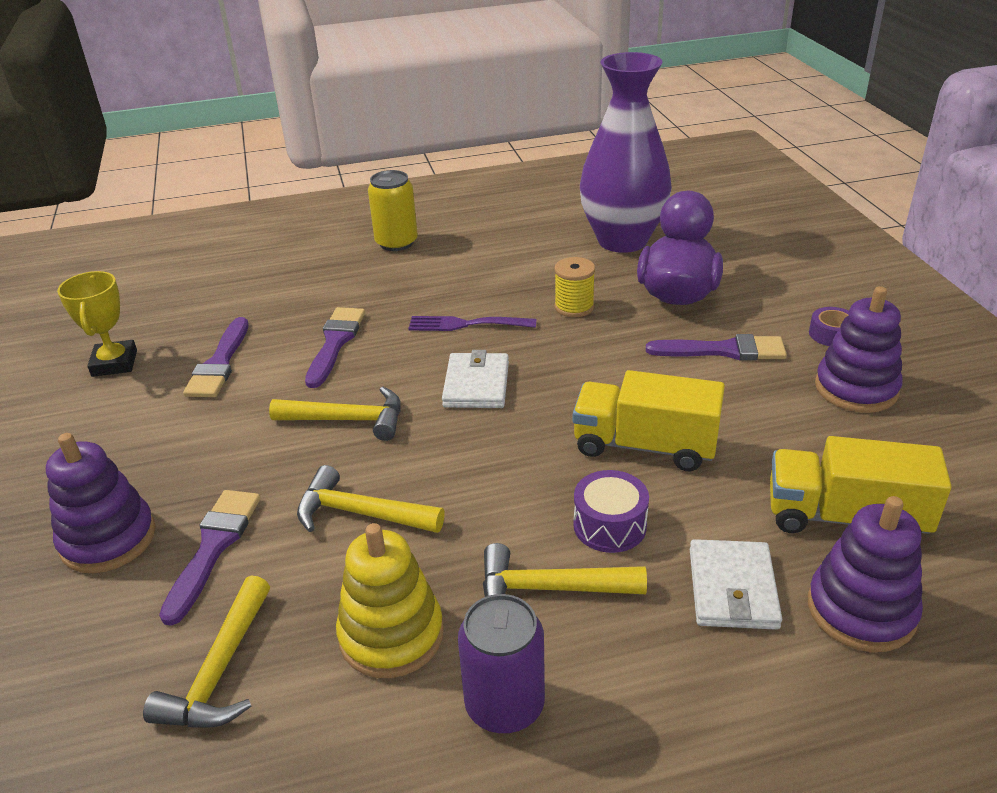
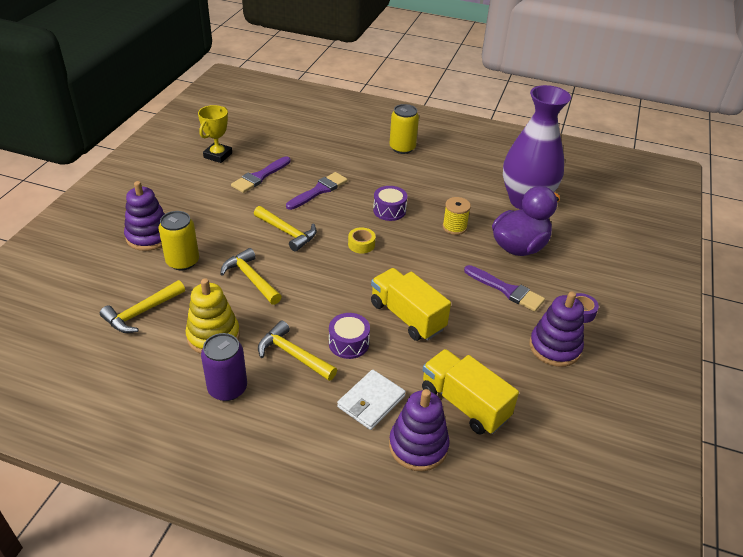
camera: 30 degrees right, 5 degrees up
purple brush [159,490,261,626] -> yellow can [159,211,199,270]
purple fork [408,316,537,331] -> purple drum [373,186,407,221]
white wallet [442,350,509,408] -> yellow tape [348,227,376,254]

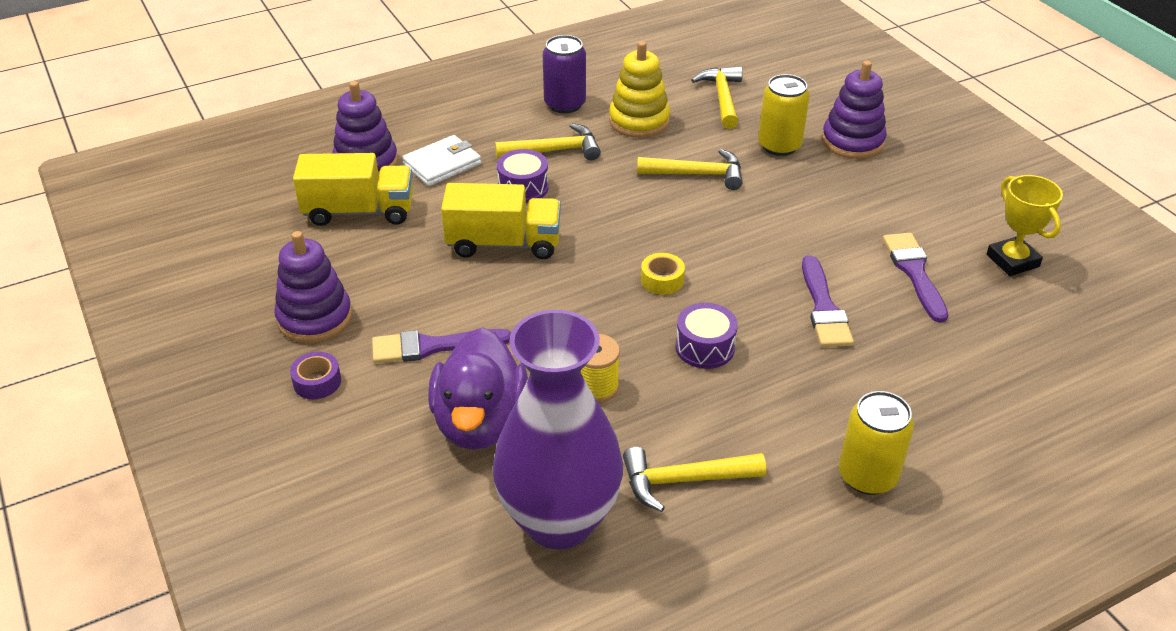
camera: 135 degrees right, 0 degrees up
yellow hammer [254,206,317,252] -> yellow hammer moved to [623,447,766,512]
white wallet [337,370,406,430] -> white wallet turned 60 degrees clockwise [402,135,481,186]

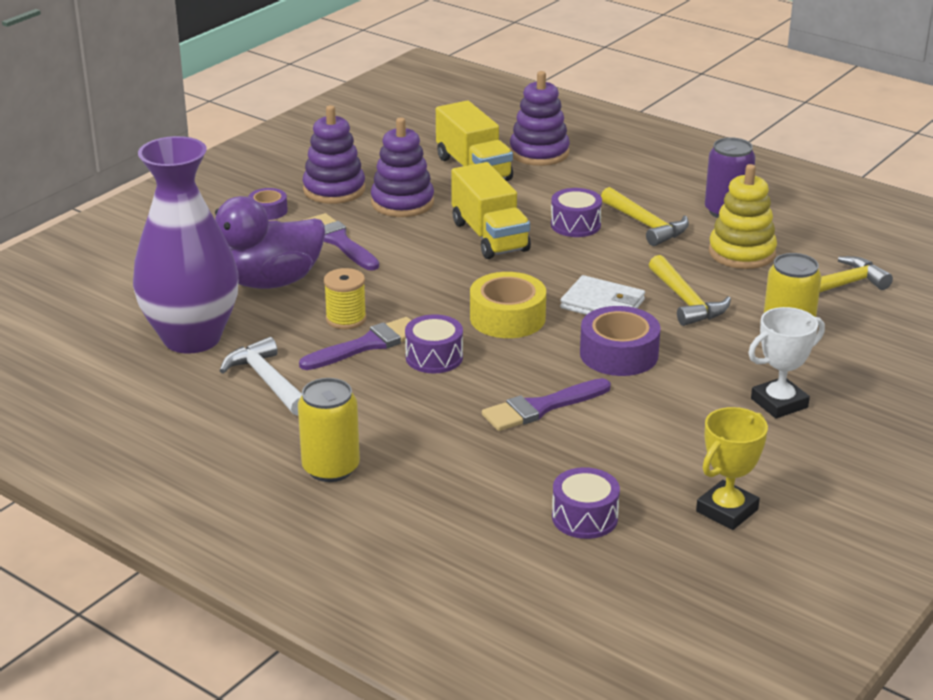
camera: 65 degrees right, 10 degrees down
white wallet [402,135,481,186] -> white wallet moved to [560,275,645,315]
yellow hammer [623,447,766,512] -> white hammer [220,337,302,416]
yellow tape [641,253,685,295] -> yellow tape [470,272,546,338], size x1.77
purple stacking toy [822,61,887,159] -> purple stacking toy moved to [371,118,434,217]
purple brush [883,233,948,323] -> purple brush moved to [299,317,411,370]
none -> purple drum [552,467,620,539]
none -> purple tape [580,306,661,376]
none -> white trophy [748,307,825,419]

